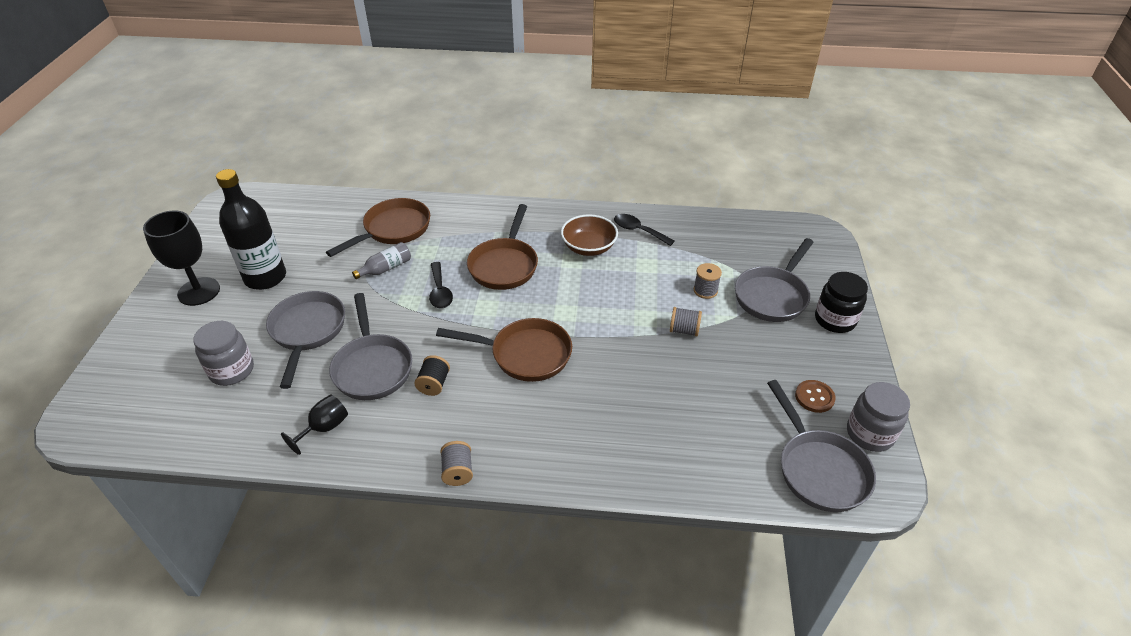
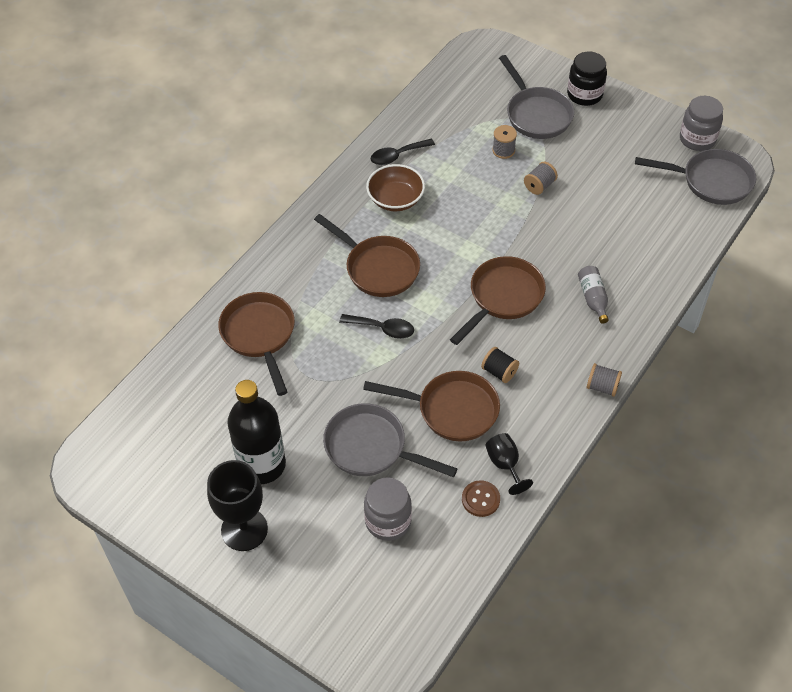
camera: 60 degrees left, 10 degrees up
grey pan [329,293,412,400] -> brown pan [363,371,500,441]
grey bottle [352,242,411,279] -> grey bottle moved to [578,266,609,324]
brown button [795,380,836,413] -> brown button moved to [462,480,500,517]

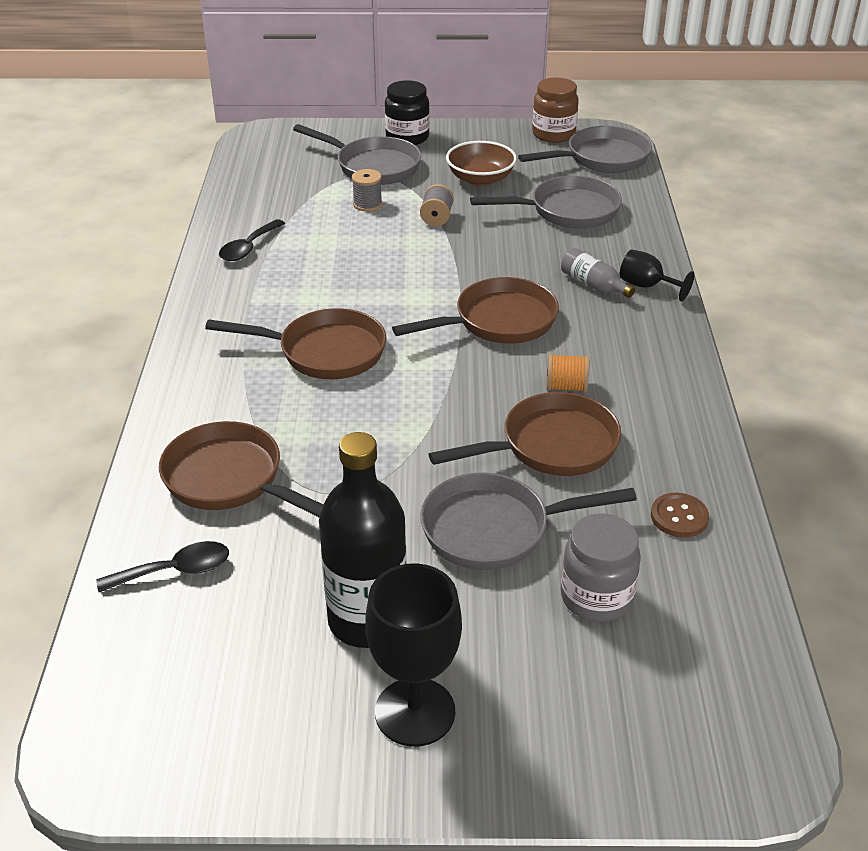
camera: 35 degrees left, 15 degrees down
black spoon [339,314,414,339] -> black spoon moved to [96,541,229,593]
brown bowl [366,164,425,211] -> brown bowl moved to [446,141,517,186]
brown pan [450,256,546,345] -> brown pan turned 60 degrees clockwise [392,277,559,344]
black spool [481,347,519,383] -> orange spool [546,354,589,393]
black goblet [485,433,533,495] -> black goblet moved to [620,250,694,301]
grey spool [587,363,622,397] -> none
grey jar [680,96,723,151] -> brown jar [532,77,579,143]
none -> grey pan [470,175,622,229]

